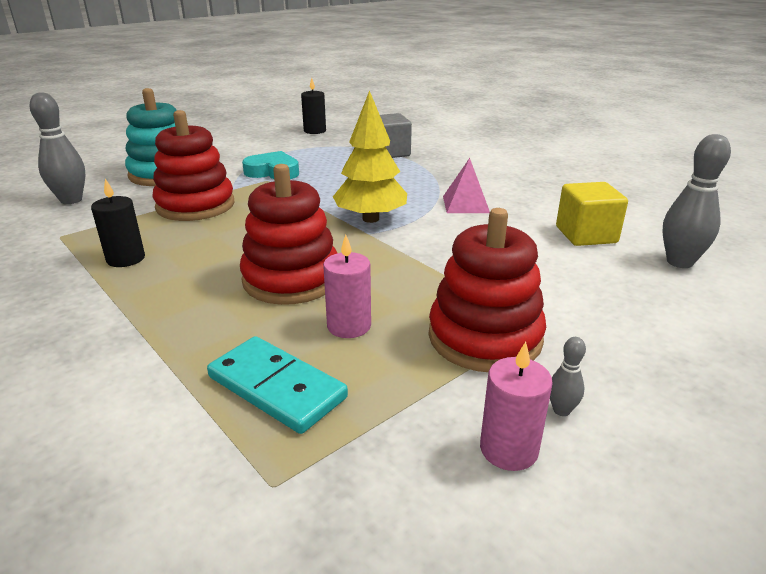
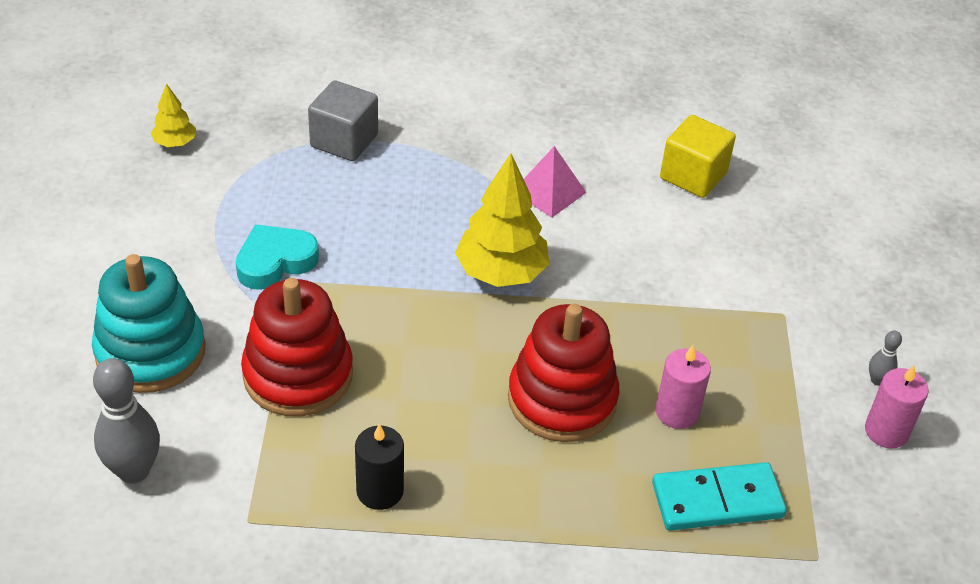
camera: 50 degrees left, 15 degrees up
black candle [301,78,326,134] -> yellow tree [151,83,196,147]
red stacking toy [429,208,546,372] -> none
grey bowling pin [663,134,731,268] -> none

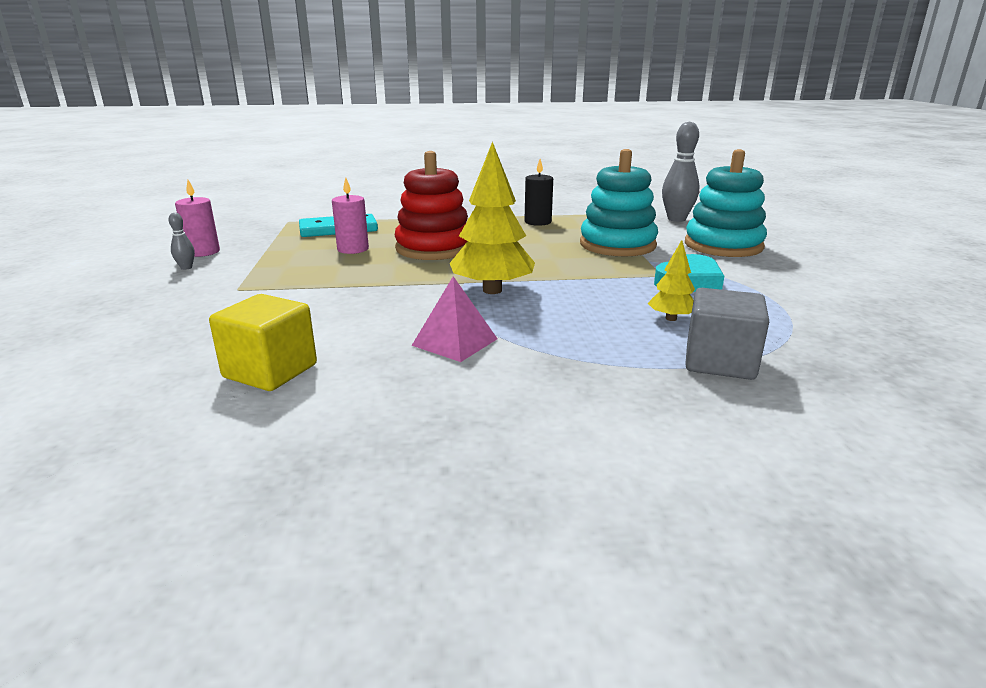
camera: 175 degrees right, 20 degrees down
yellow tree [151,83,196,147] -> yellow tree moved to [648,240,695,321]
red stacking toy [241,278,353,417] -> turquoise stacking toy [580,149,658,257]

